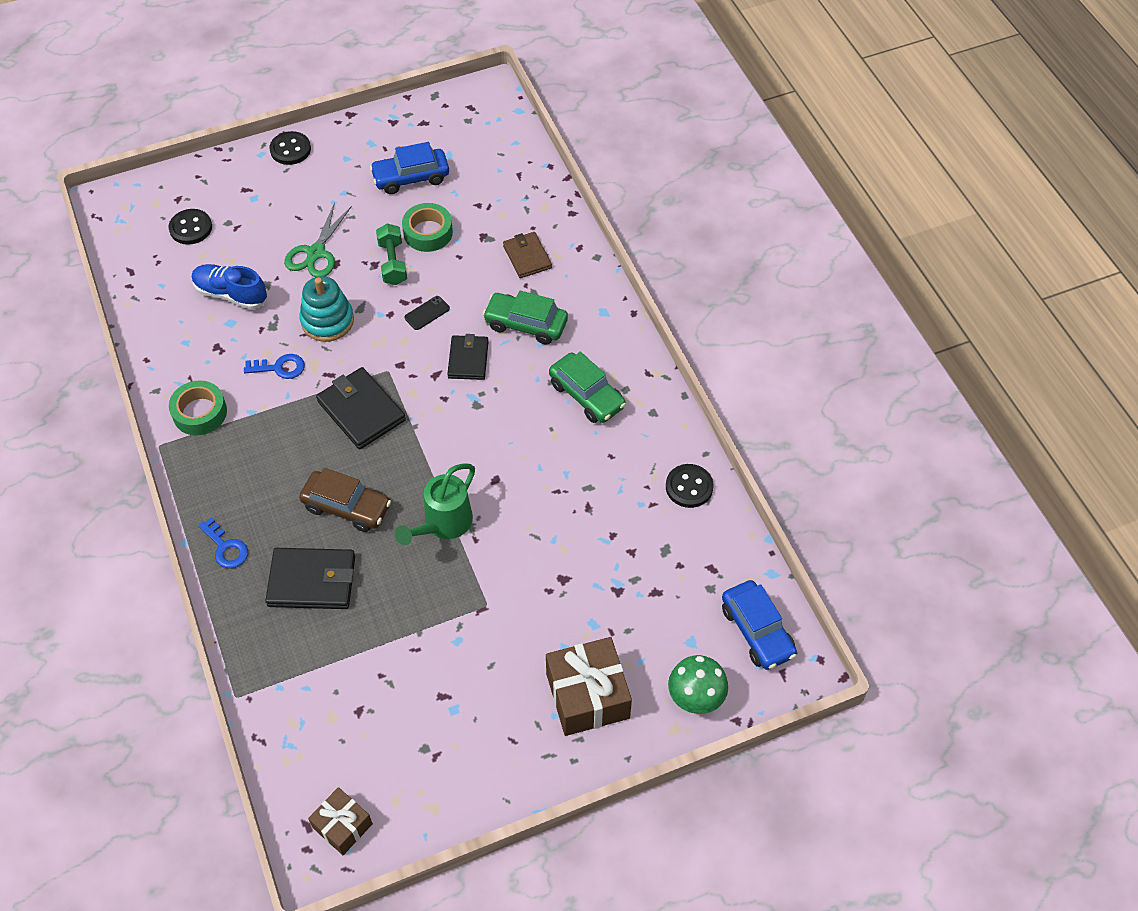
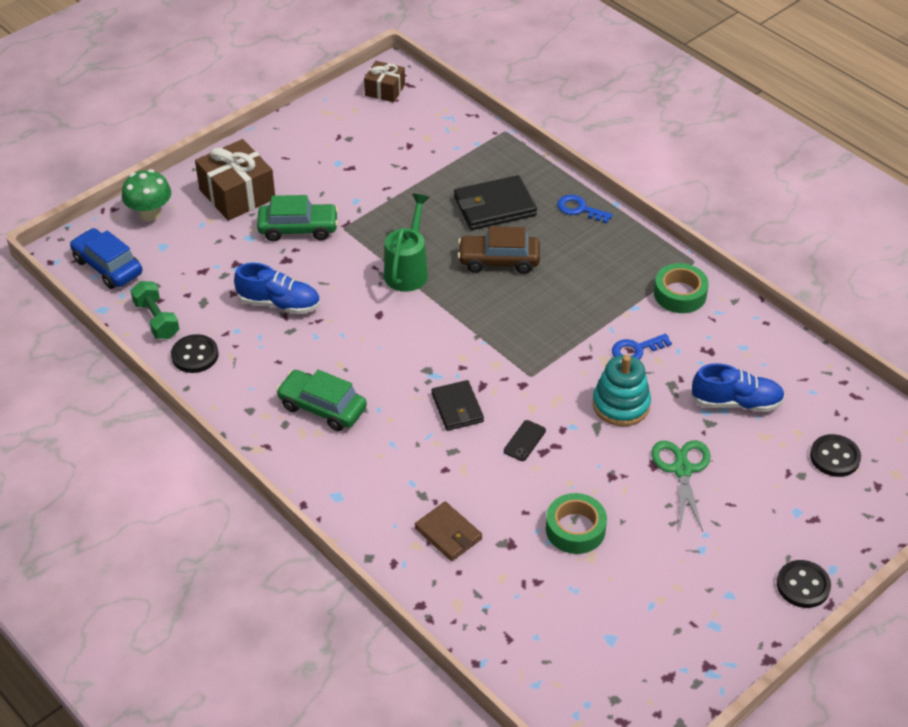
camera: 160 degrees right, 10 degrees down
black wallet [316,367,406,449] -> none
blue car [370,142,449,194] -> none
green dumbbell [376,224,407,285] -> green dumbbell moved to [131,281,179,339]
green car [483,291,568,345] -> green car moved to [257,195,338,241]
none -> blue shoe [234,263,320,314]

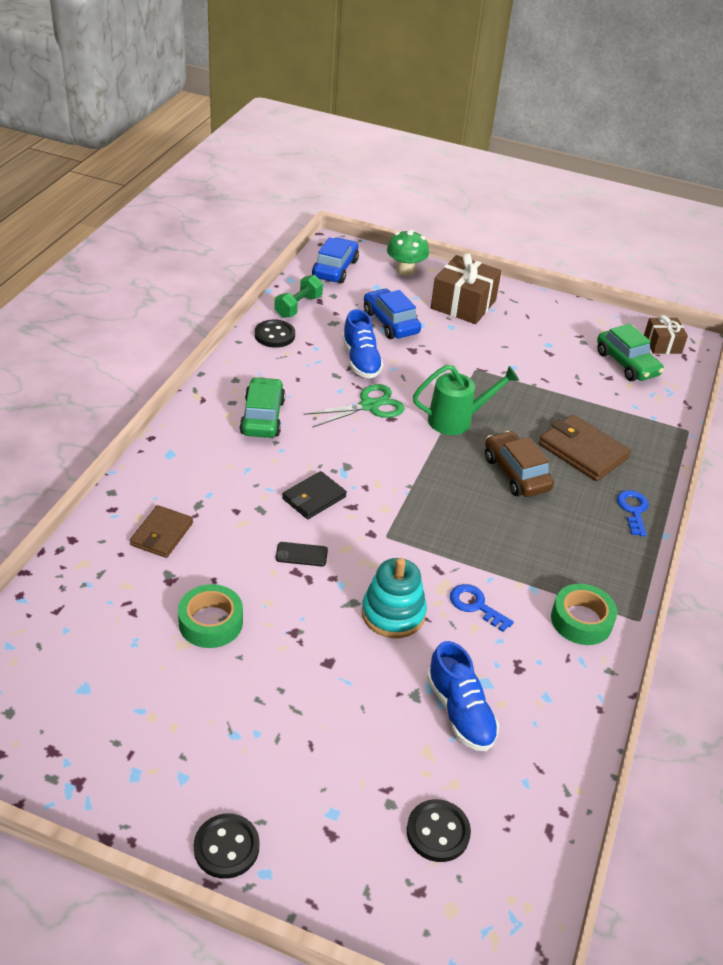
camera: 60 degrees right, 5 degrees down
green car [257,195,338,241] -> green car moved to [597,324,664,381]
black wallet [454,175,537,230] -> brown wallet [539,414,631,481]
green scissors [651,440,711,531] -> green scissors moved to [304,384,404,428]
none -> blue car [364,288,421,339]

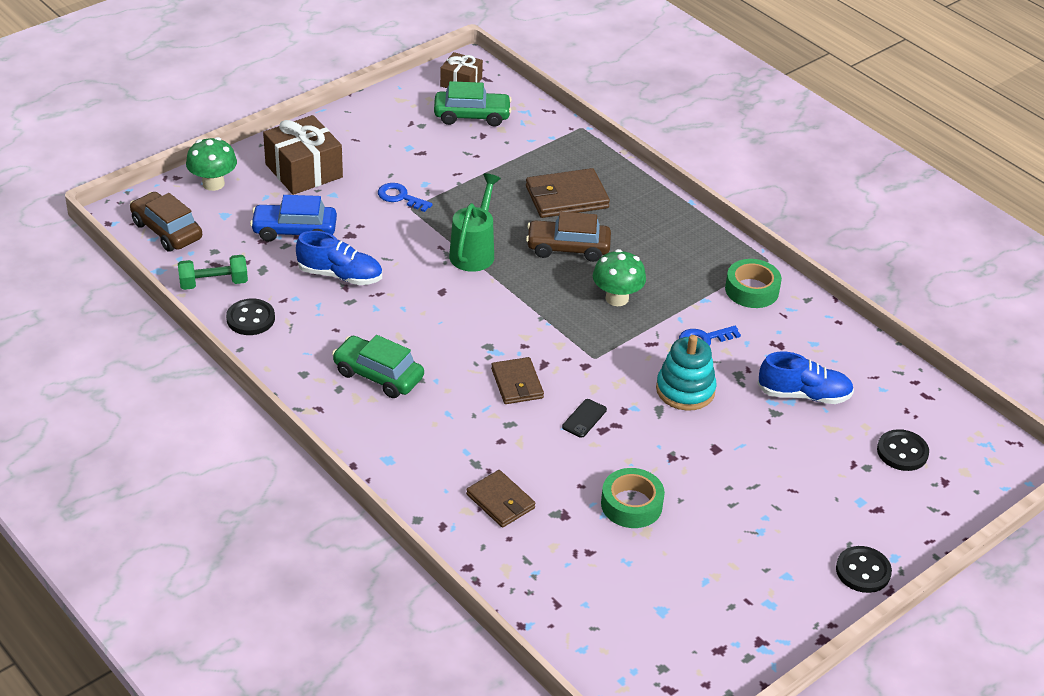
camera: 60 degrees left, 0 degrees up
green dumbbell [275,275,323,318] -> green dumbbell turned 75 degrees counterclockwise [178,255,248,290]
black wallet [282,471,347,519] -> brown wallet [491,357,544,404]
green scissors [304,384,404,428] -> none
blue car [312,237,359,283] -> brown car [130,192,202,252]
blue key [617,490,649,536] -> blue key moved to [378,183,433,212]
none -> green mushroom [593,249,646,306]

